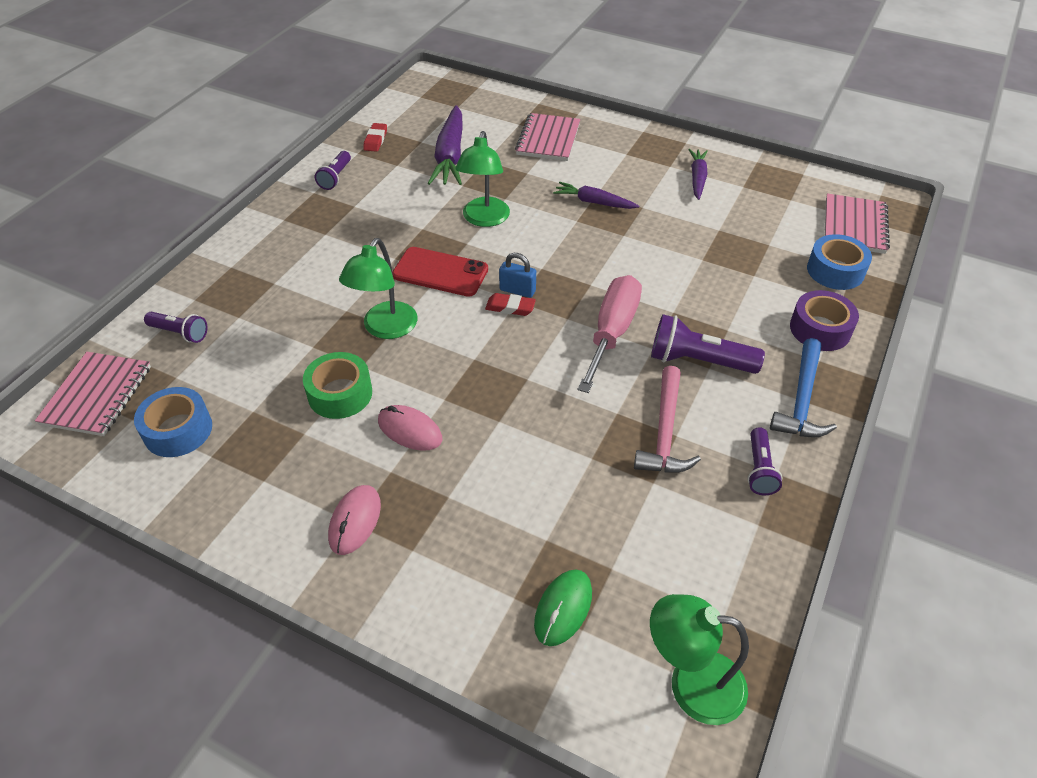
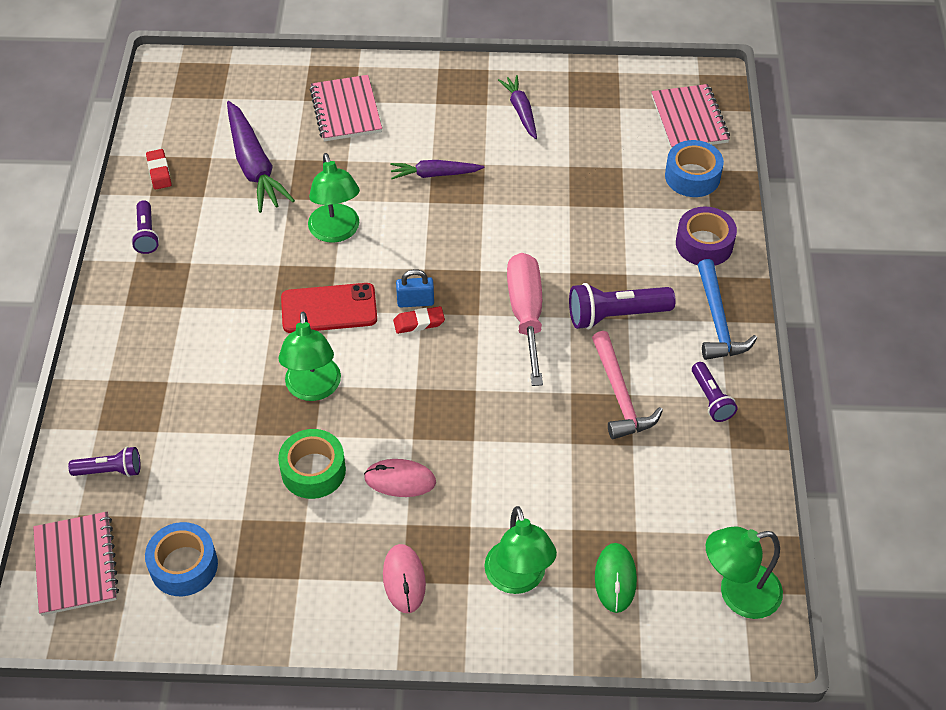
camera: 25 degrees left, 5 degrees up
none -> green lamp [484,506,557,594]

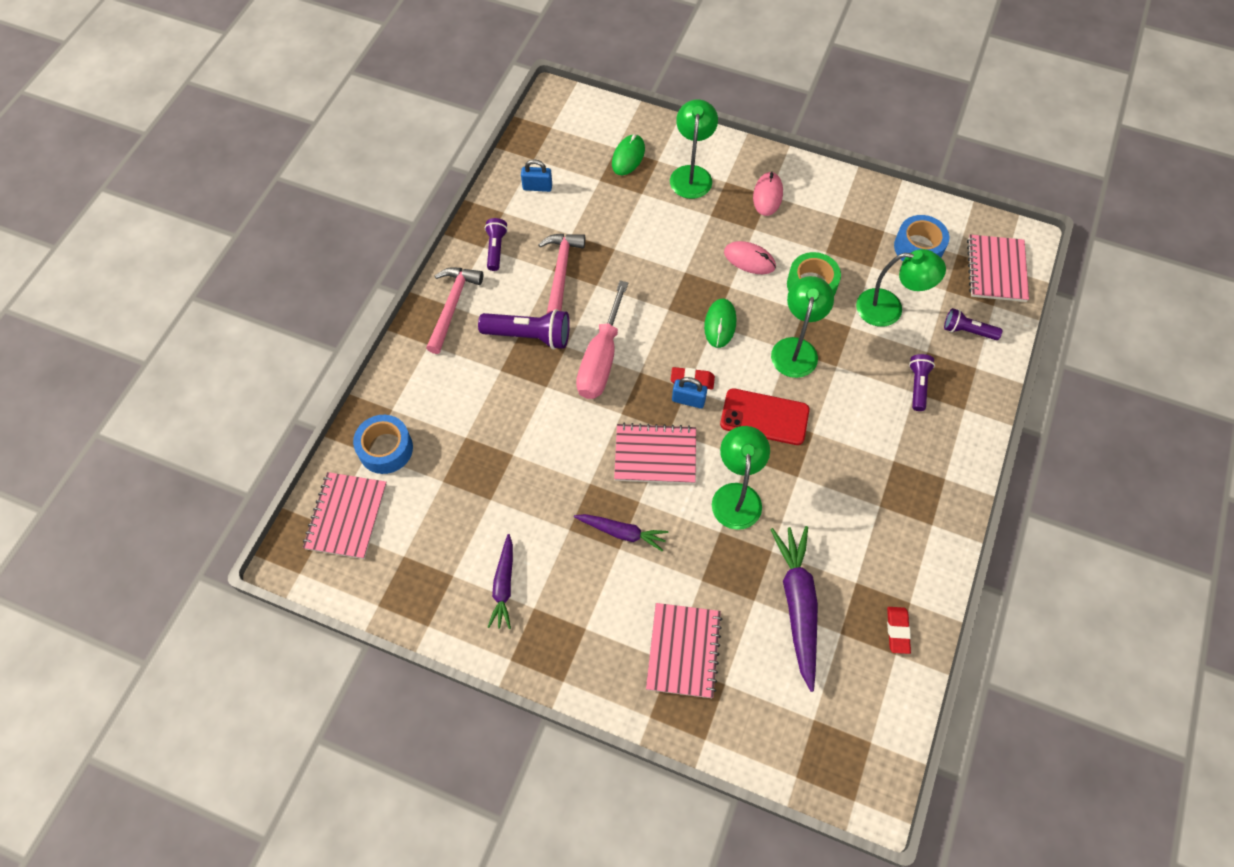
camera: 160 degrees left, 10 degrees up
purple flashlight [131,200,159,254] -> purple flashlight moved to [909,354,935,411]
purple tape [676,207,737,266] -> none
blue hammer [698,259,757,360] -> pink hammer [426,267,483,354]
green lamp [706,527,783,619] -> green lamp moved to [856,249,946,327]
none -> blue padlock [521,159,552,192]
none -> pink notebook [614,423,696,484]
none -> green mouse [704,299,736,348]

